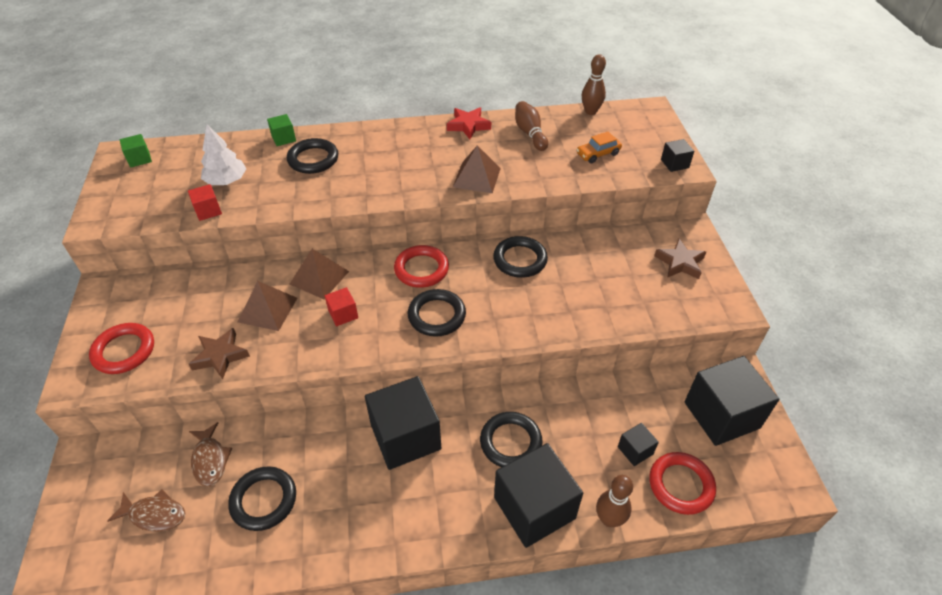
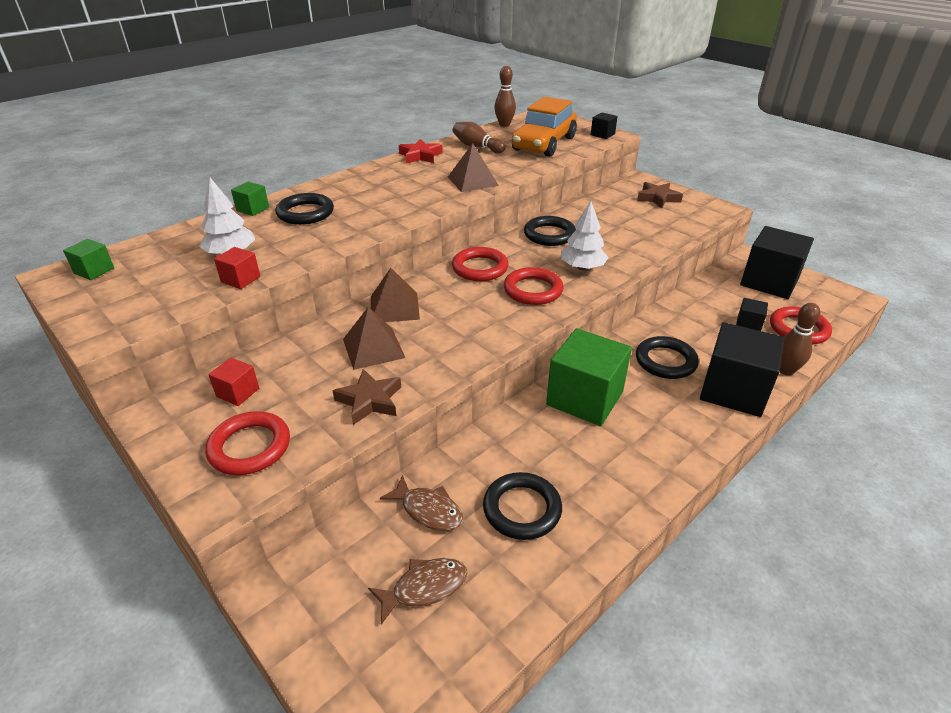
camera: 35 degrees left, 10 degrees down
red cube [325,287,358,326] -> red cube moved to [208,358,259,406]
black cube [365,376,441,470] -> green cube [546,328,632,426]
black ring [408,289,466,337] -> red ring [504,267,564,305]
orange car [576,132,622,163] -> orange car [512,97,577,157], size x2.21
none -> white tree [561,201,608,270]

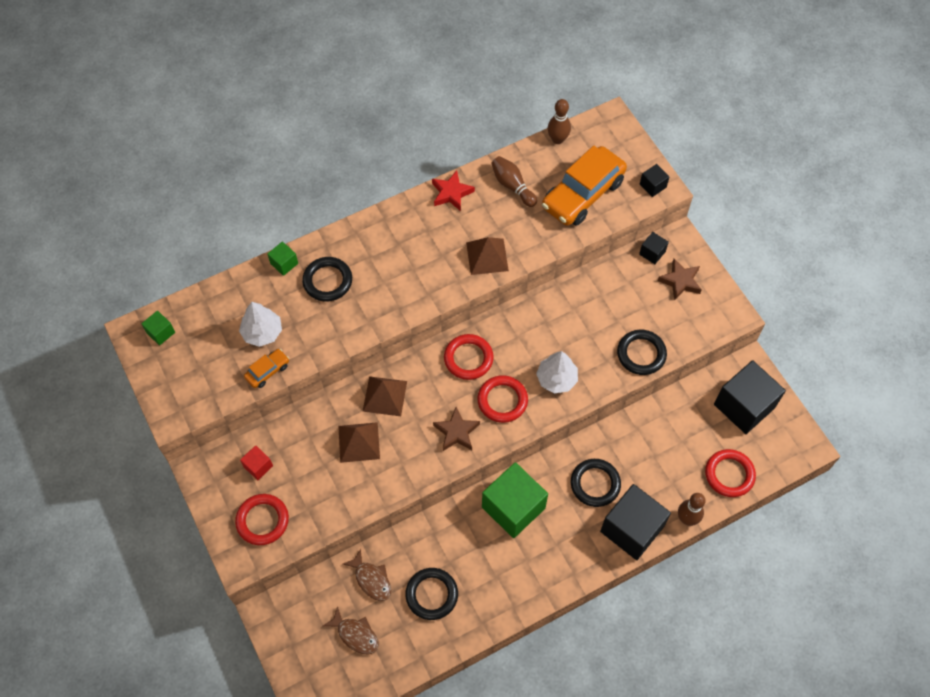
camera: 15 degrees right, 25 degrees up
red cube [214,247,260,289] -> orange car [244,349,289,388]
brown star [333,369,401,425] -> brown star moved to [433,407,480,451]
brown fish [368,558,467,625] -> brown fish turned 45 degrees clockwise [323,606,379,654]
black ring [524,216,576,246] -> black ring moved to [617,330,667,375]
black cube [736,298,768,331] -> black cube moved to [639,232,669,264]

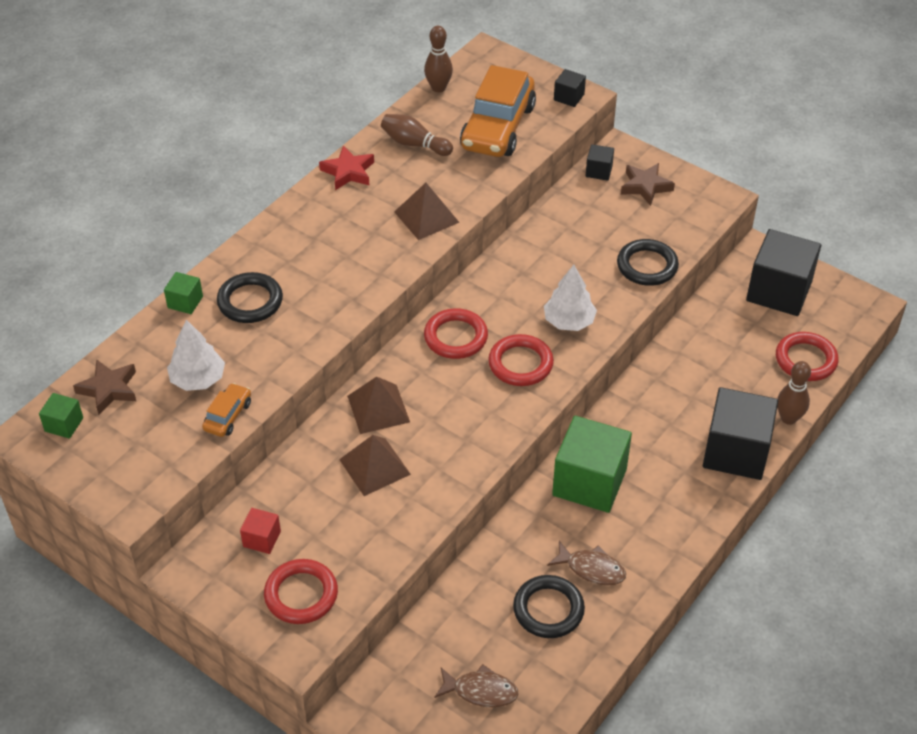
camera: 25 degrees left, 15 degrees down
brown fish [343,548,391,601] -> brown fish moved to [547,541,626,586]
brown star [433,407,480,451] -> brown star moved to [73,360,136,415]
black ring [571,459,621,507] -> none

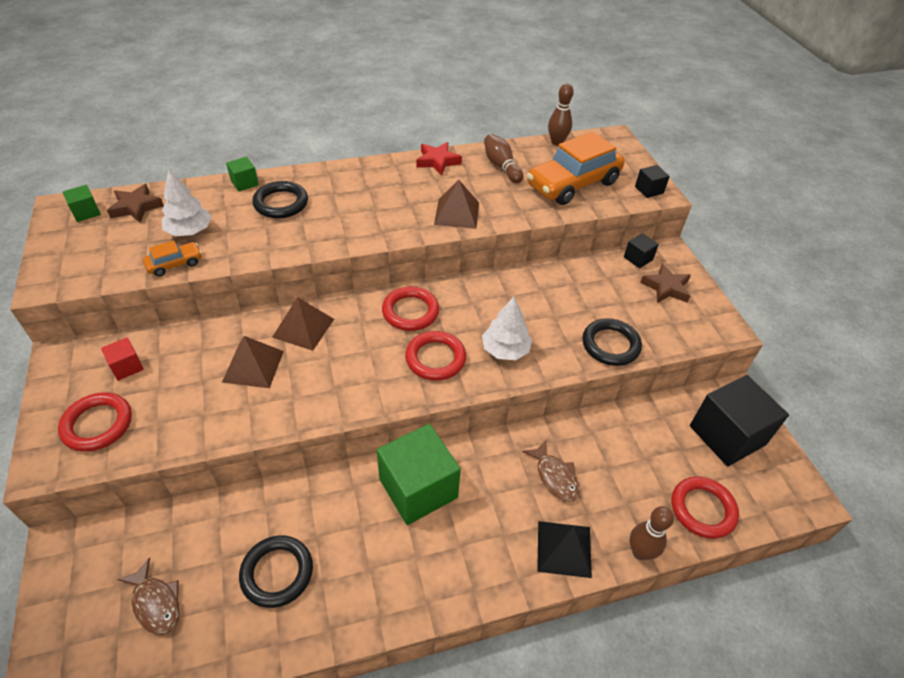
camera: 35 degrees right, 0 degrees up
brown fish [547,541,626,586] -> brown fish moved to [522,440,580,502]
black cube [703,387,778,480] -> black pyramid [537,521,592,578]

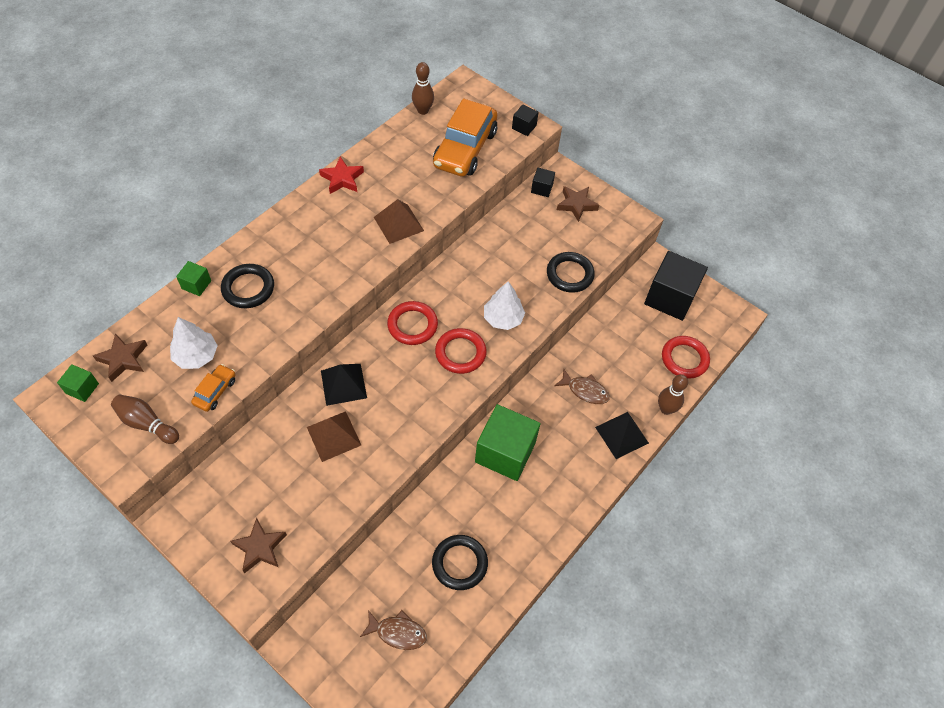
camera: 35 degrees left, 10 degrees up
red ring [58,392,132,452] -> brown star [230,518,287,574]
red cube [101,337,144,381] -> none
brown pyramid [272,297,334,351] -> black pyramid [321,364,367,406]
brown bowling pin [484,134,523,183] -> brown bowling pin moved to [111,394,179,444]

